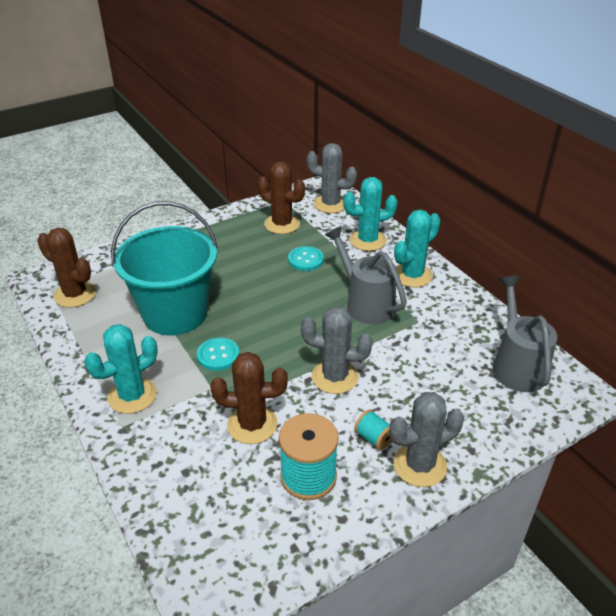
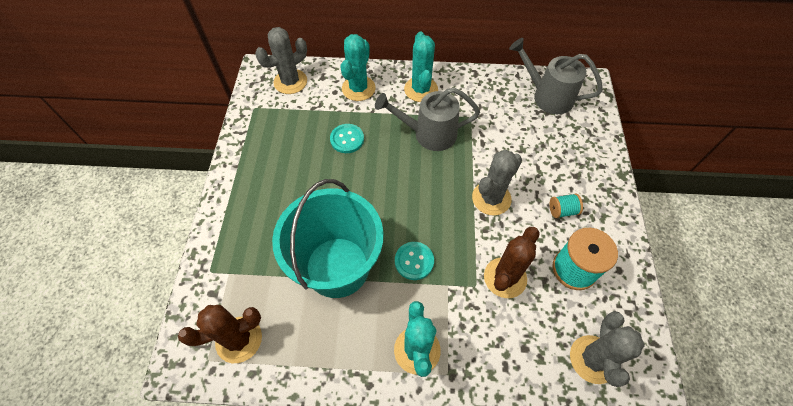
camera: 55 degrees left, 20 degrees up
brown cactus [258,162,305,234] -> none
grey cactus [389,392,464,487] -> grey cactus moved to [570,311,645,387]

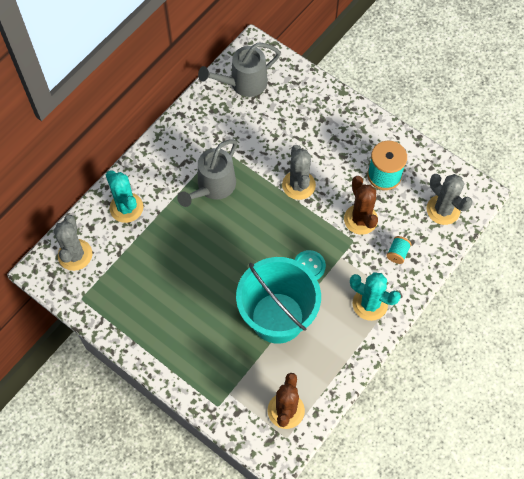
camera: 55 degrees left, 5 degrees up
turquoise button [330,124,364,153] -> none
turquoise cactus [404,31,438,102] -> none
turquoise spool [549,194,583,218] -> turquoise spool moved to [386,236,412,264]

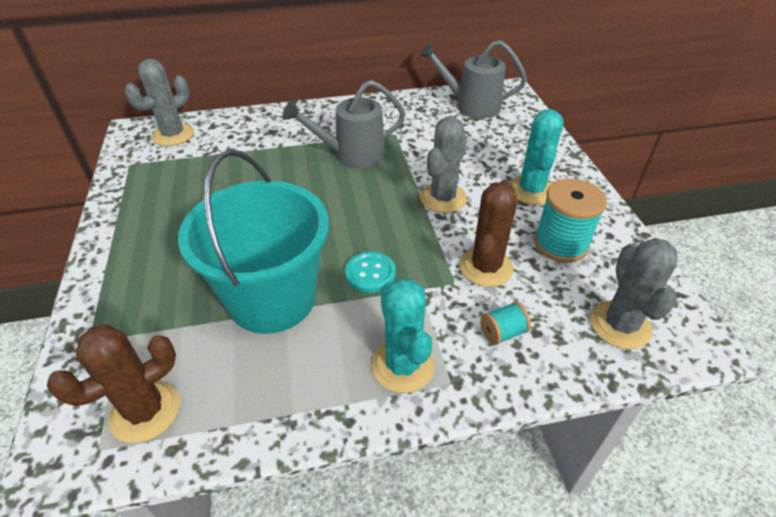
camera: 40 degrees right, 20 degrees down
turquoise cactus [106,170,143,223] -> turquoise cactus moved to [510,109,564,205]

